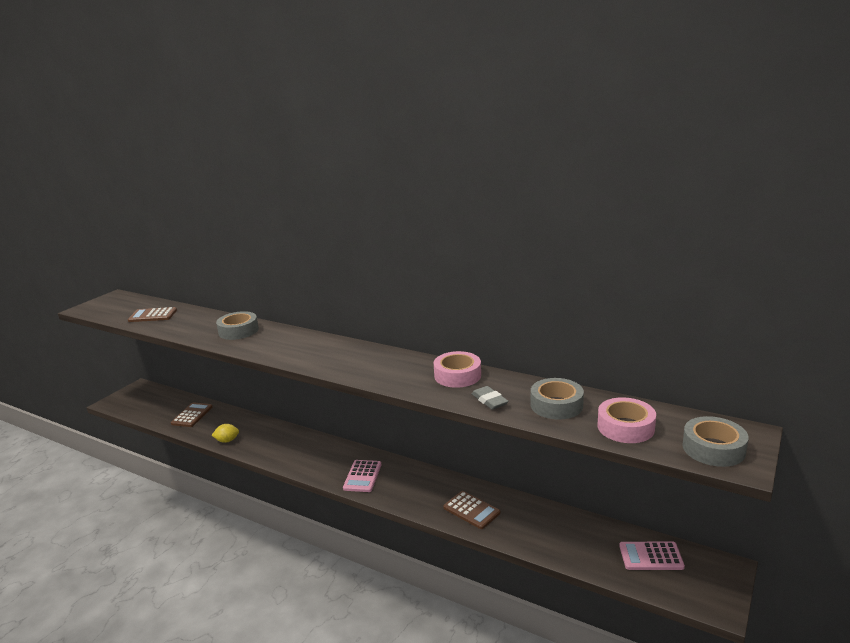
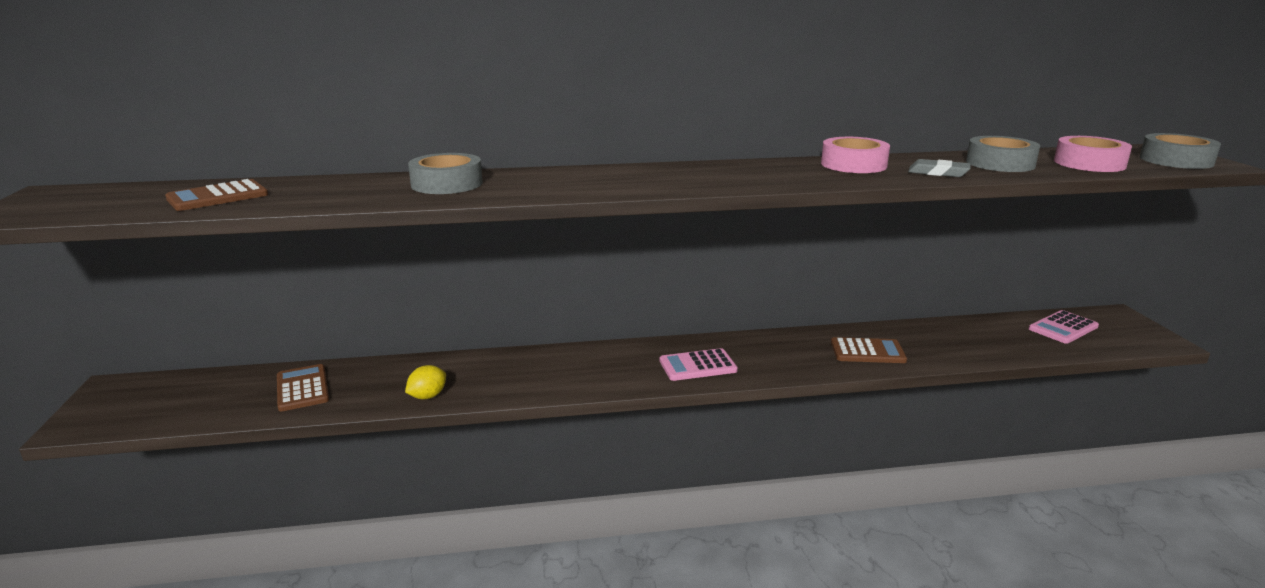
camera: 40 degrees left, 0 degrees up
pink calculator [343,460,381,492] -> pink calculator turned 105 degrees clockwise [660,348,738,381]

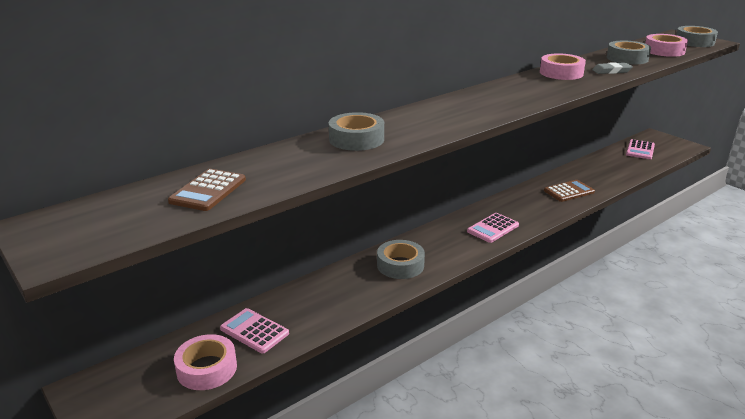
camera: 30 degrees left, 5 degrees up
brown calculator [277,364,329,411] -> pink calculator [220,308,289,353]
yellow lemon [405,365,446,399] -> none
none -> pink tape [174,334,237,390]
none -> grey tape [377,240,425,279]

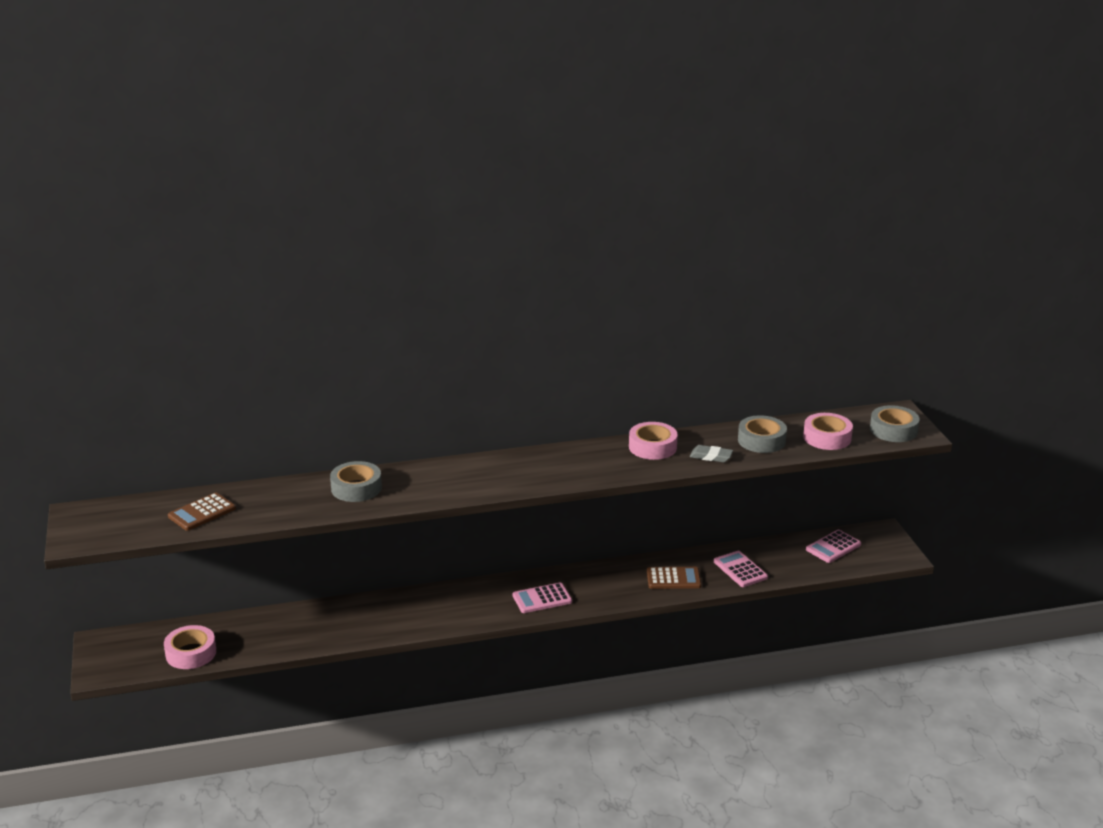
camera: 25 degrees right, 0 degrees up
pink calculator [220,308,289,353] -> pink calculator moved to [714,551,768,587]
grey tape [377,240,425,279] -> none

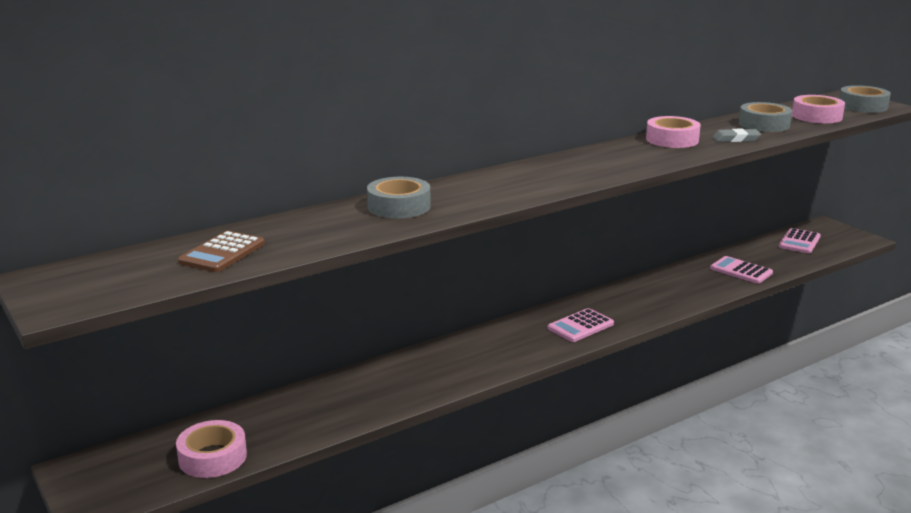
camera: 20 degrees left, 5 degrees down
brown calculator [647,567,701,589] -> none

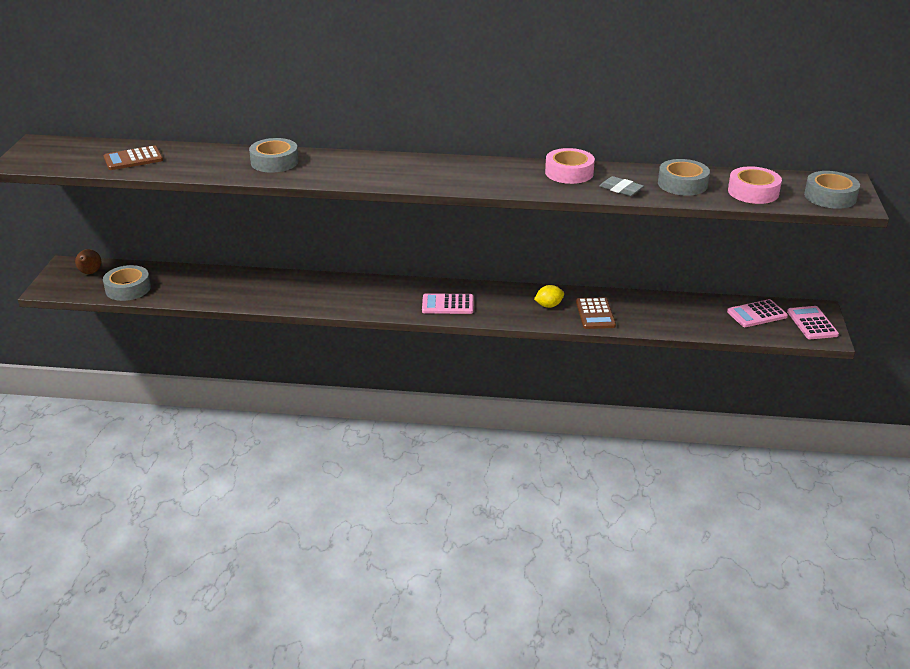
camera: 40 degrees right, 10 degrees up
pink tape [176,420,247,478] -> grey tape [103,265,151,301]
pink calculator [710,256,773,284] -> pink calculator moved to [787,306,839,339]
none -> brown pear [75,249,101,274]
none -> yellow lemon [534,285,564,308]
none -> brown calculator [576,297,616,329]

